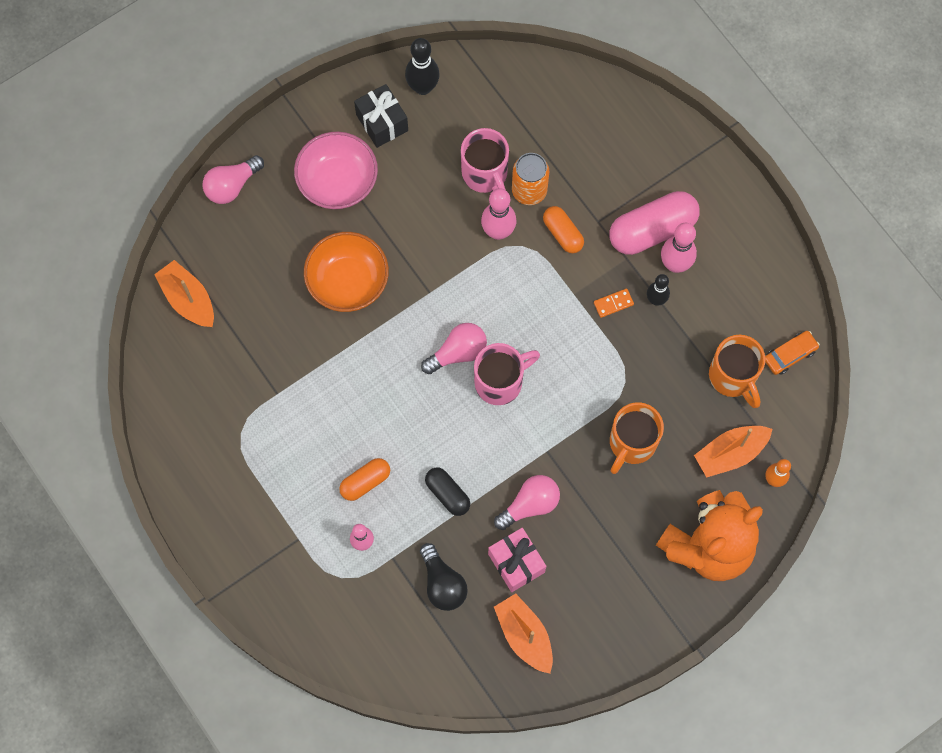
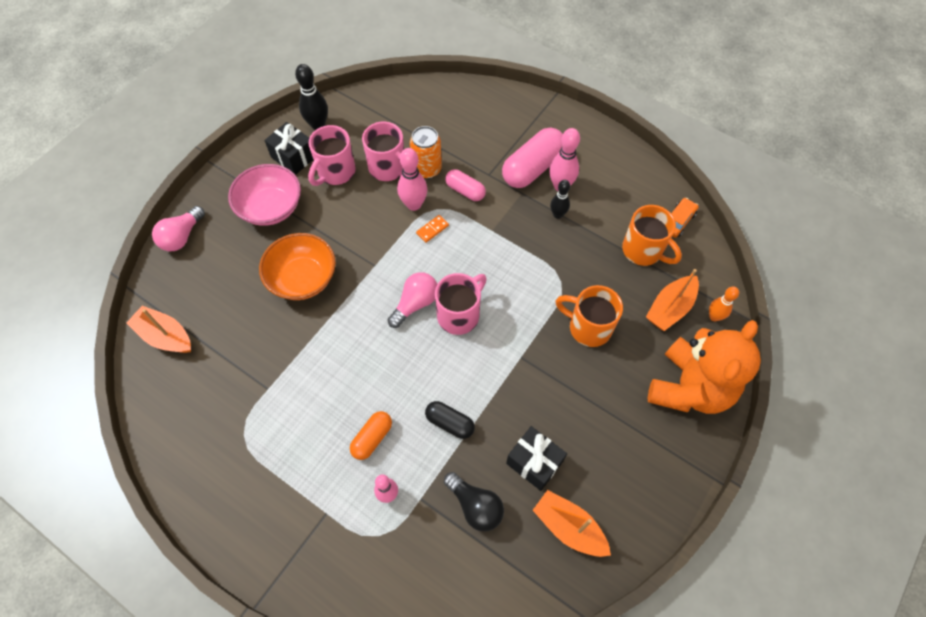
camera: 20 degrees left, 10 degrees down
pink gift [488,528,546,592] -> black gift [506,426,567,491]
pink light bulb [494,475,560,530] -> none
orange capsule [543,206,584,253] -> pink capsule [445,169,486,201]
orange domino [594,289,634,318] -> orange domino moved to [416,215,449,243]
orange mug [610,402,664,474] -> orange mug turned 105 degrees clockwise [556,285,623,347]
none -> pink mug [308,125,356,186]

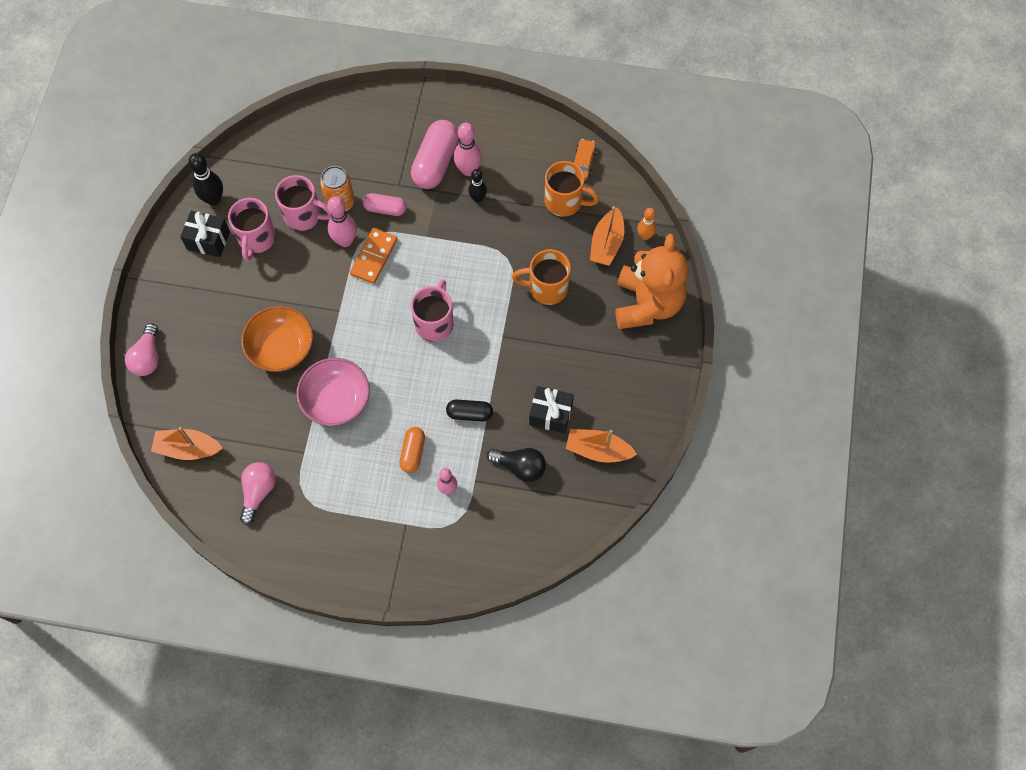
camera: 25 degrees left, 5 degrees up
pink bowl [228,164,301,226] -> pink bowl moved to [297,358,370,426]
pink light bulb [387,272,437,328] -> pink light bulb moved to [240,462,276,525]
orange domino [416,215,449,243] -> orange domino [350,228,397,284], size x1.85

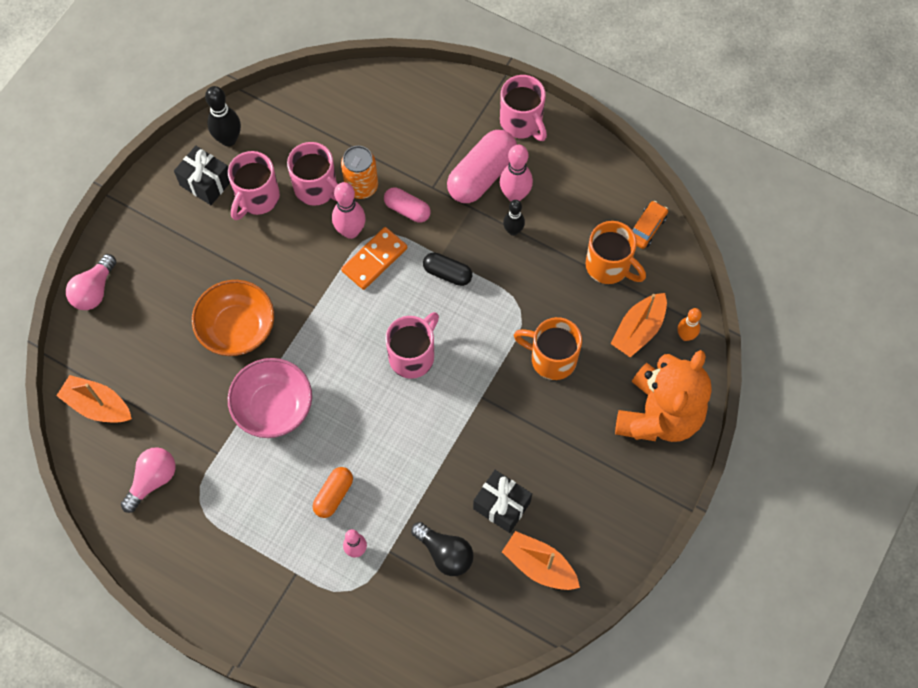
camera: 20 degrees right, 0 degrees up
black capsule [446,399,493,421] -> black capsule moved to [423,252,472,286]
none -> pink mug [500,75,547,141]

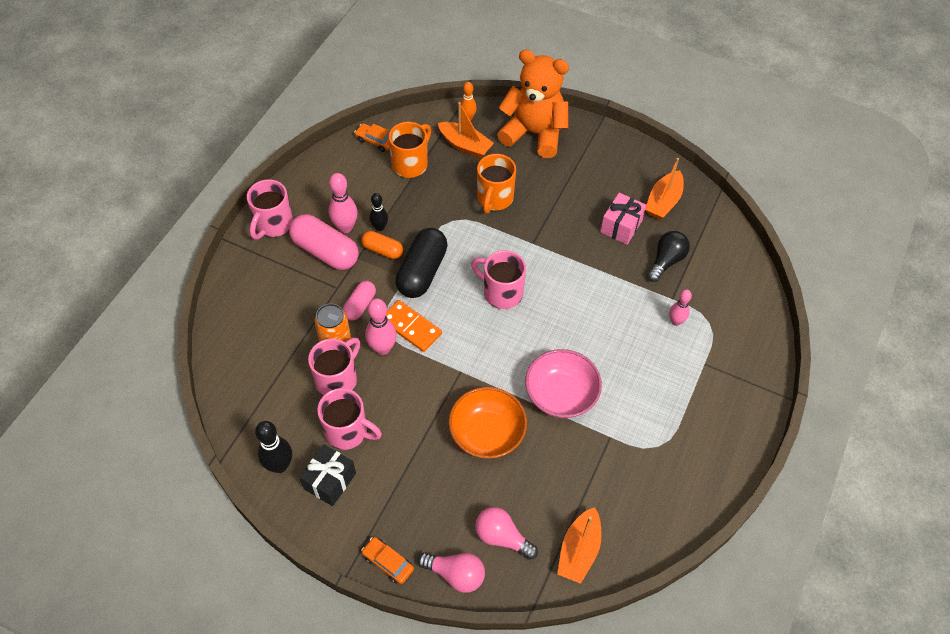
camera: 95 degrees left, 10 degrees down
pink light bulb [121,447,175,513] -> pink light bulb moved to [475,507,538,560]
orange capsule [313,467,353,518] -> orange capsule moved to [361,231,403,259]
black capsule [423,252,472,286] -> black capsule [395,228,448,298], size x1.76
black gift [473,470,532,533] -> pink gift [600,193,646,245]
pink mug [500,75,547,141] -> pink mug turned 150 degrees clockwise [247,179,293,240]
none -> orange car [361,537,414,584]

